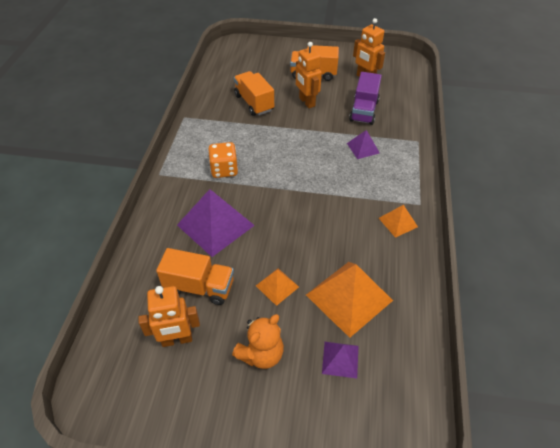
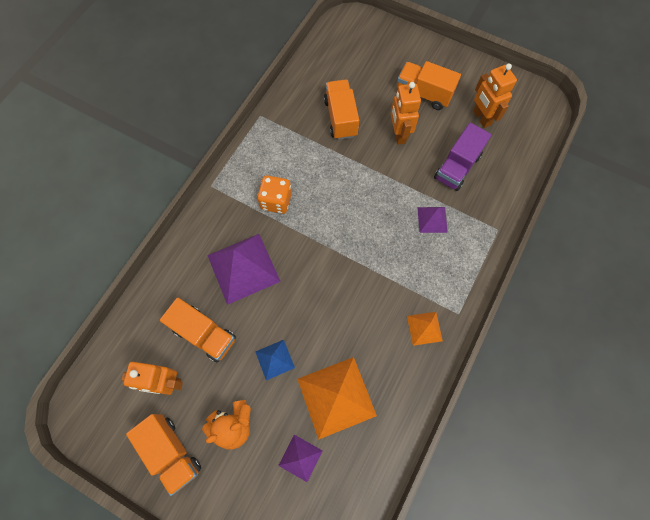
camera: 20 degrees right, 20 degrees up
orange pyramid [256,268,299,306] -> blue pyramid [255,340,295,380]
none -> orange truck [126,414,201,496]

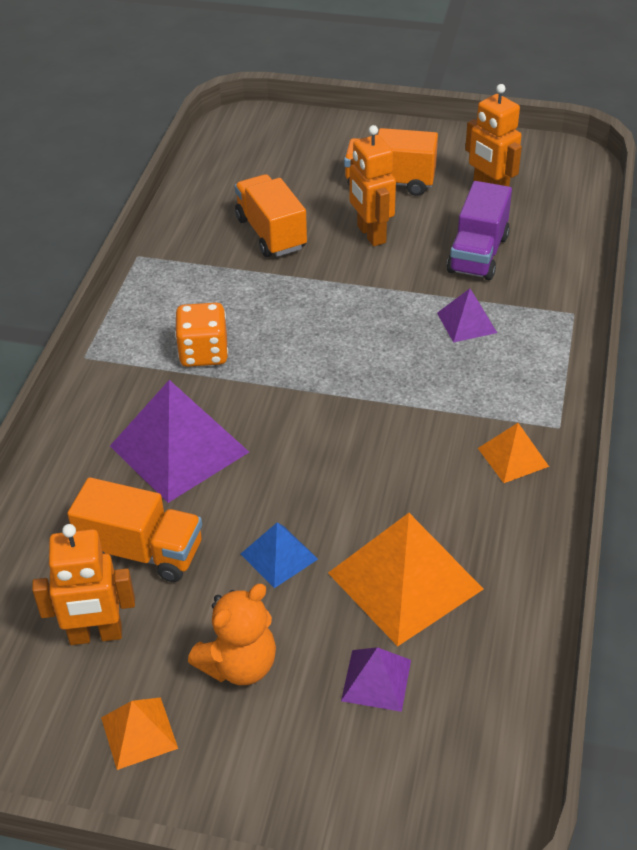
camera: 15 degrees left, 25 degrees down
orange truck [126,414,201,496] -> orange pyramid [101,697,178,770]

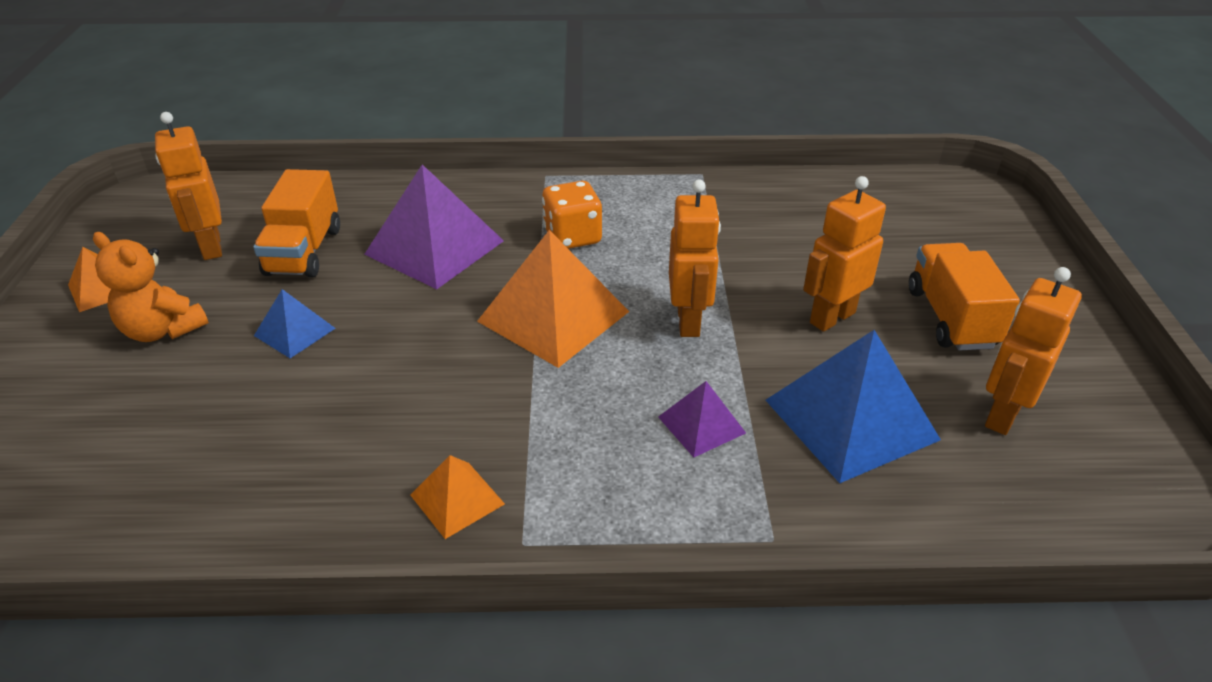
camera: 75 degrees right, 5 degrees down
orange truck [235,174,307,257] -> none
orange pyramid [328,513,484,646] -> orange pyramid moved to [477,230,629,368]
purple pyramid [341,647,411,712] -> none
purple truck [447,181,512,280] -> blue pyramid [766,330,941,483]
none -> orange robot [669,179,721,337]

